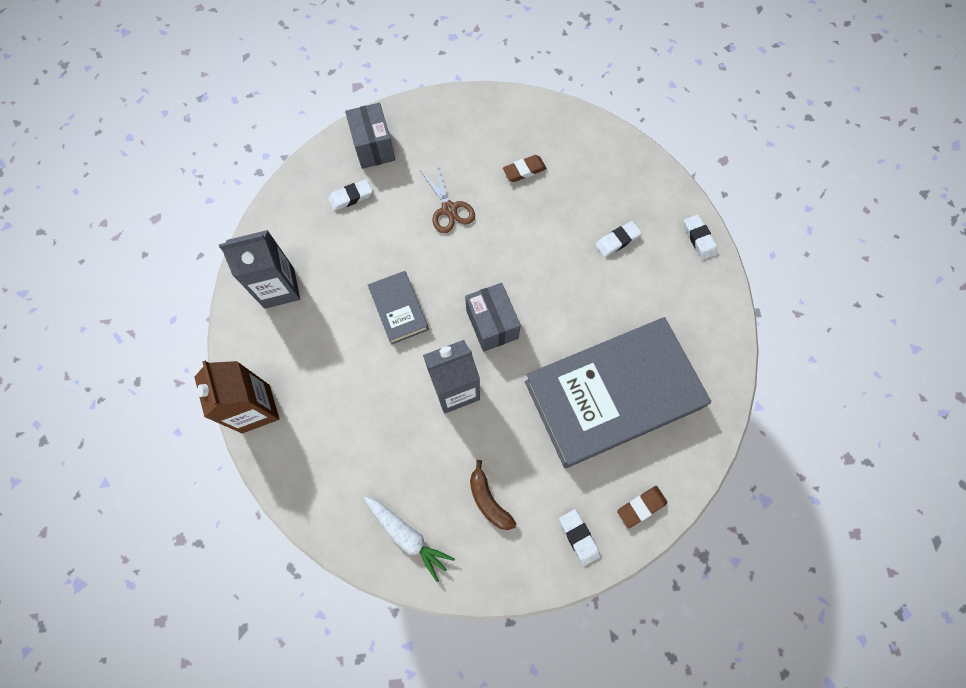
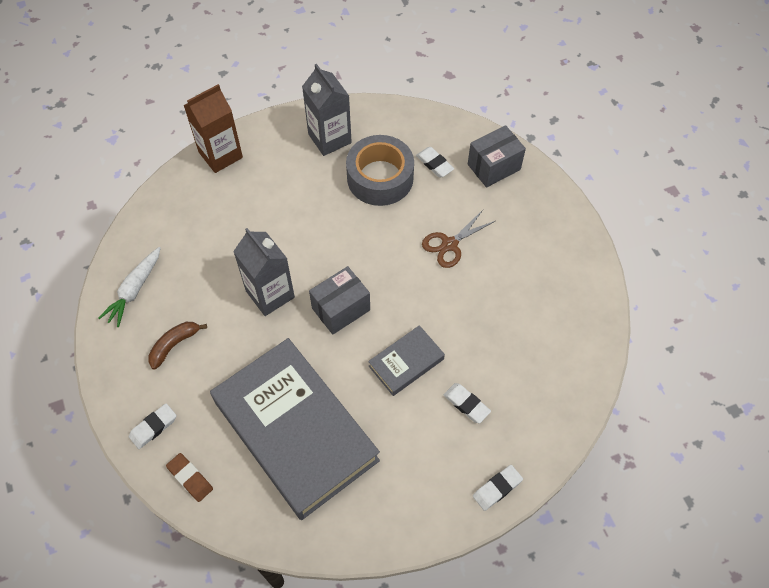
camera: 75 degrees right, 10 degrees down
grey book [368,271,429,345] -> grey book moved to [368,325,445,396]
brown eraser [503,155,547,182] -> none
none -> grey tape [346,135,414,206]

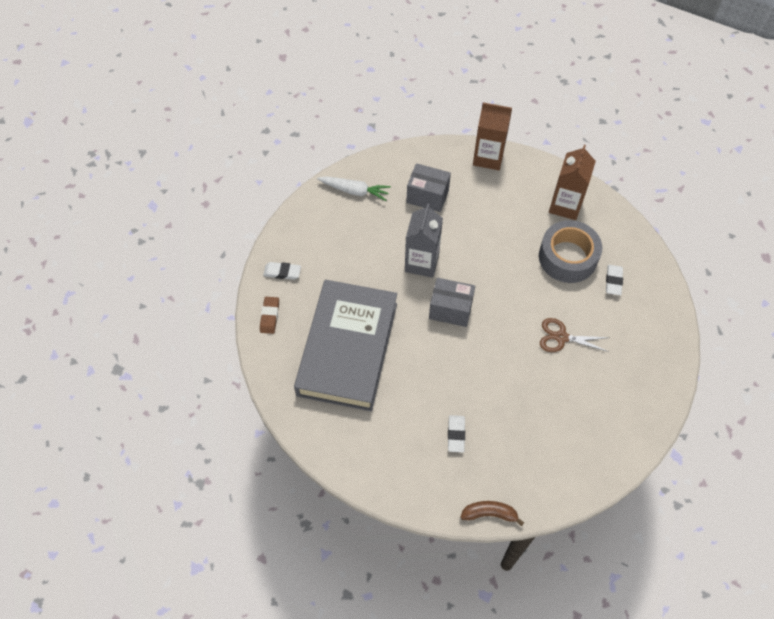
camera: 50 degrees right, 0 degrees up
white carrot [98,247,161,327] -> white carrot turned 150 degrees counterclockwise [317,176,391,201]
brown banana [148,322,207,370] -> brown banana moved to [461,501,524,526]
grey carton [302,64,352,156] -> brown carton [549,145,596,220]
grey book [368,325,445,396] -> none
grey box [468,125,526,188] -> grey box moved to [407,163,451,212]
white eraser [473,465,523,511] -> none

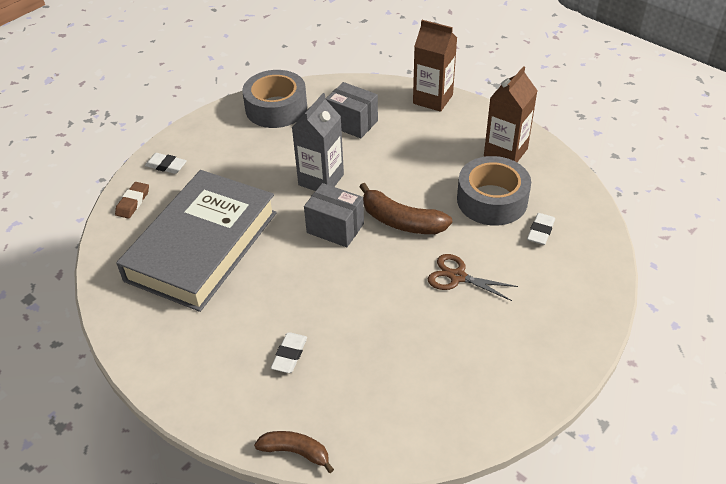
camera: 15 degrees right, 15 degrees down
white carrot [317,176,391,201] -> grey tape [242,70,307,128]
none -> brown banana [359,183,452,234]

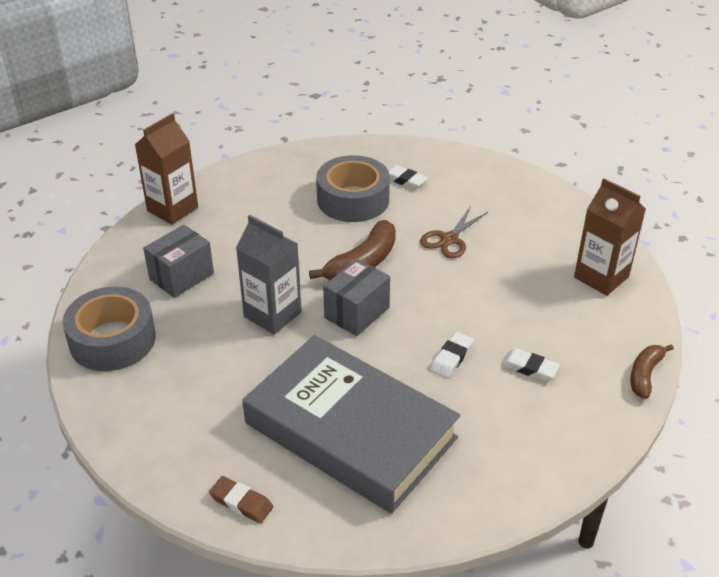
camera: 80 degrees left, 5 degrees down
white eraser [145,153,187,174] -> white eraser moved to [430,332,474,378]
brown carton [484,66,538,162] -> brown carton moved to [574,178,646,296]

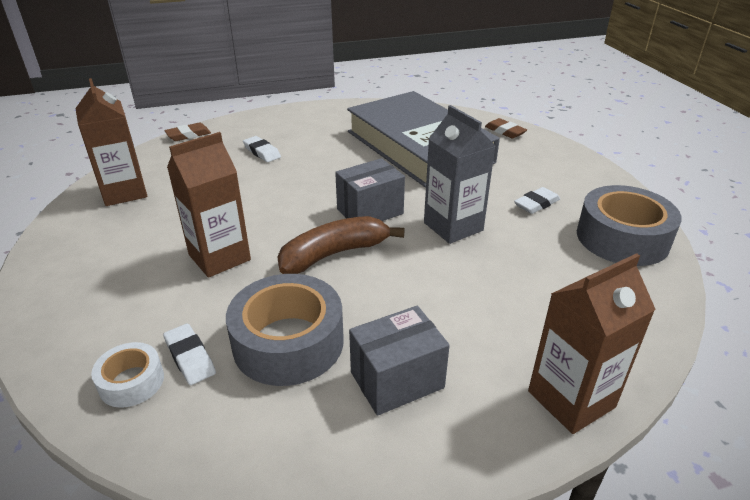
camera: 160 degrees left, 5 degrees down
grey box [143,225,214,298] -> grey box moved to [349,306,450,416]
brown scissors [420,206,488,258] -> brown carton [167,132,251,278]
white eraser [430,332,474,378] -> white eraser moved to [514,187,560,214]
brown banana [630,344,674,399] -> brown eraser [164,123,211,141]
none -> white tape [91,342,164,408]

